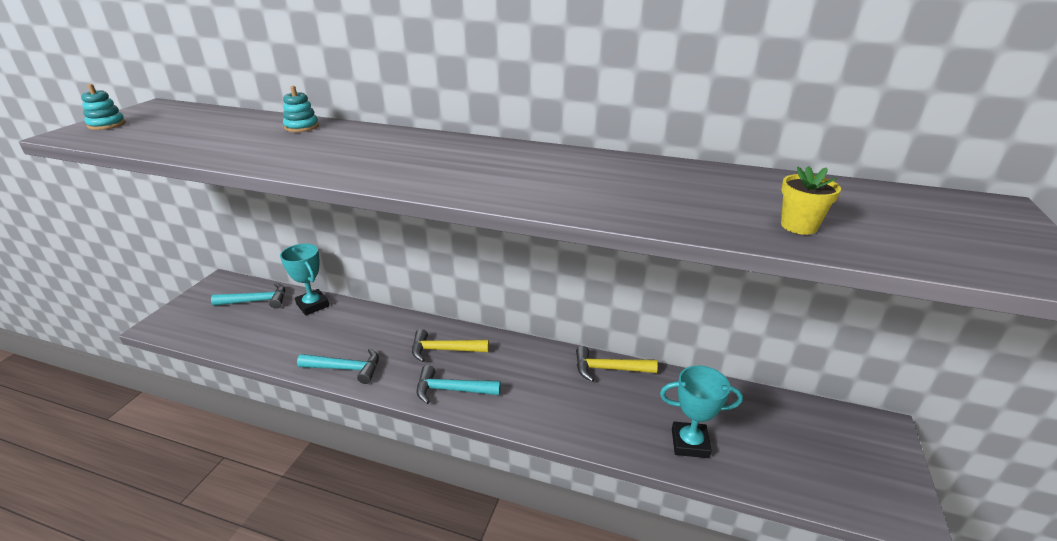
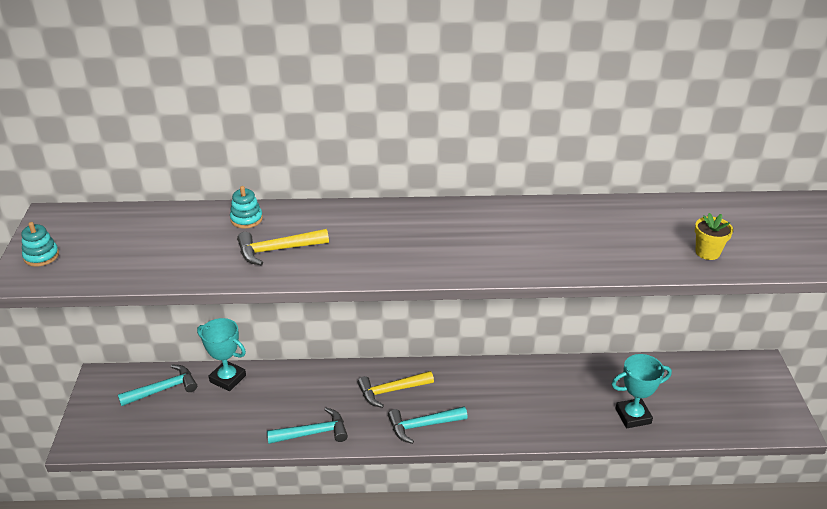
camera: 20 degrees left, 5 degrees up
yellow hammer [576,346,658,382] -> yellow hammer moved to [237,229,329,265]

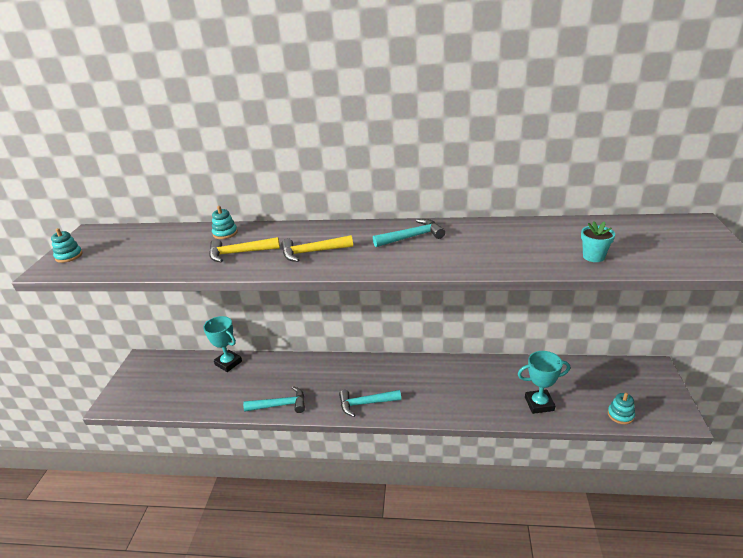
camera: 10 degrees right, 5 degrees down
turquoise hammer [118,365,197,406] -> turquoise hammer moved to [373,219,445,247]
yellow hammer [357,371,434,408] -> yellow hammer moved to [281,235,353,262]
yellow flower pot [695,213,733,260] -> turquoise flower pot [581,221,615,262]
none -> turquoise stacking toy [608,393,635,424]

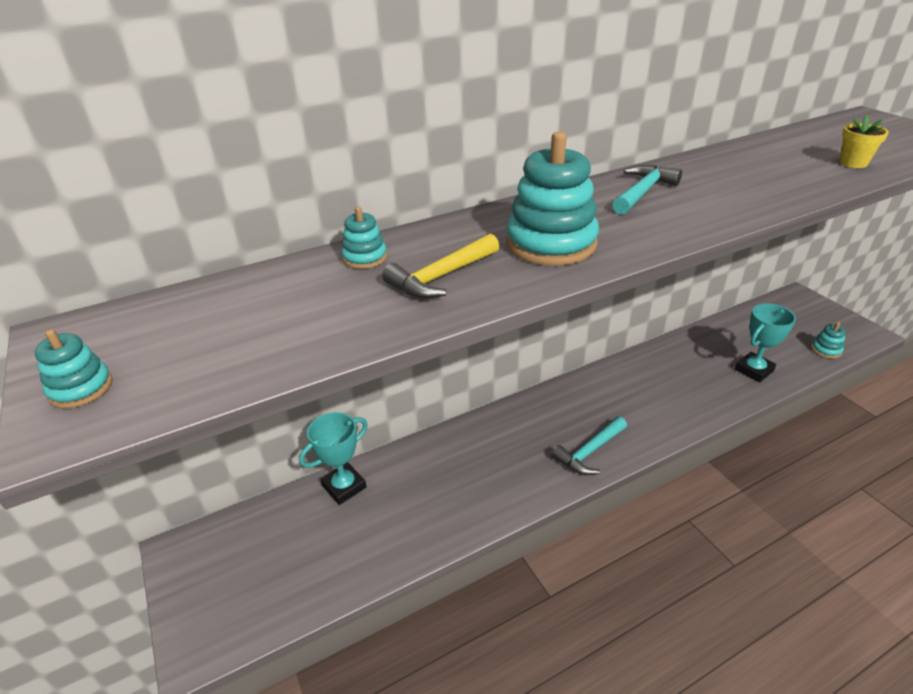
camera: 35 degrees left, 5 degrees up
turquoise trophy [203,316,242,372] -> turquoise trophy turned 45 degrees counterclockwise [299,412,368,505]
turquoise hammer [243,386,305,413] -> none
yellow hammer [281,235,353,262] -> turquoise stacking toy [506,132,599,266]
turquoise flower pot [581,221,615,262] -> yellow flower pot [839,115,889,168]

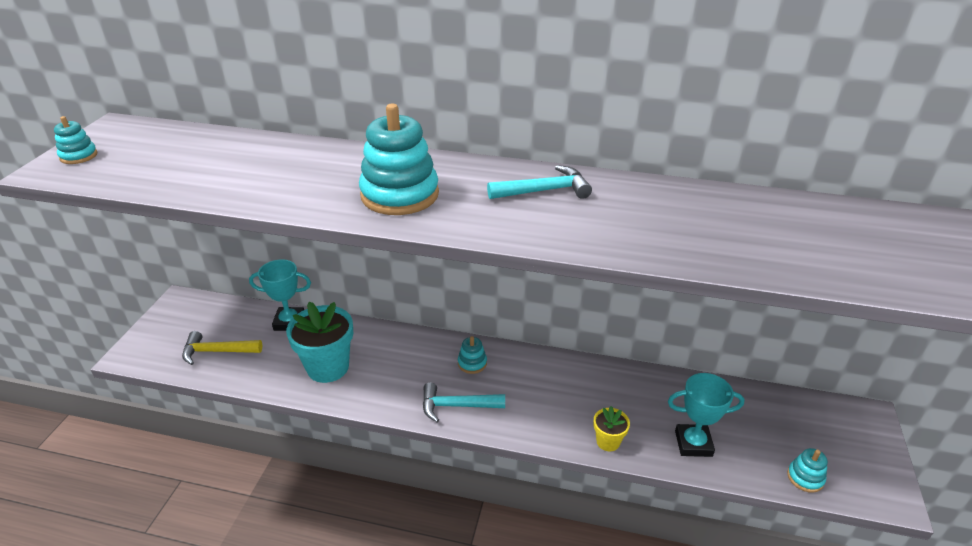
camera: 40 degrees right, 0 degrees up
turquoise stacking toy [341,207,387,269] -> turquoise stacking toy moved to [458,336,487,374]
yellow hammer [382,234,499,299] -> yellow hammer moved to [182,331,262,365]
yellow flower pot [839,115,889,168] -> yellow flower pot moved to [593,406,630,451]
none -> turquoise flower pot [286,301,353,383]

